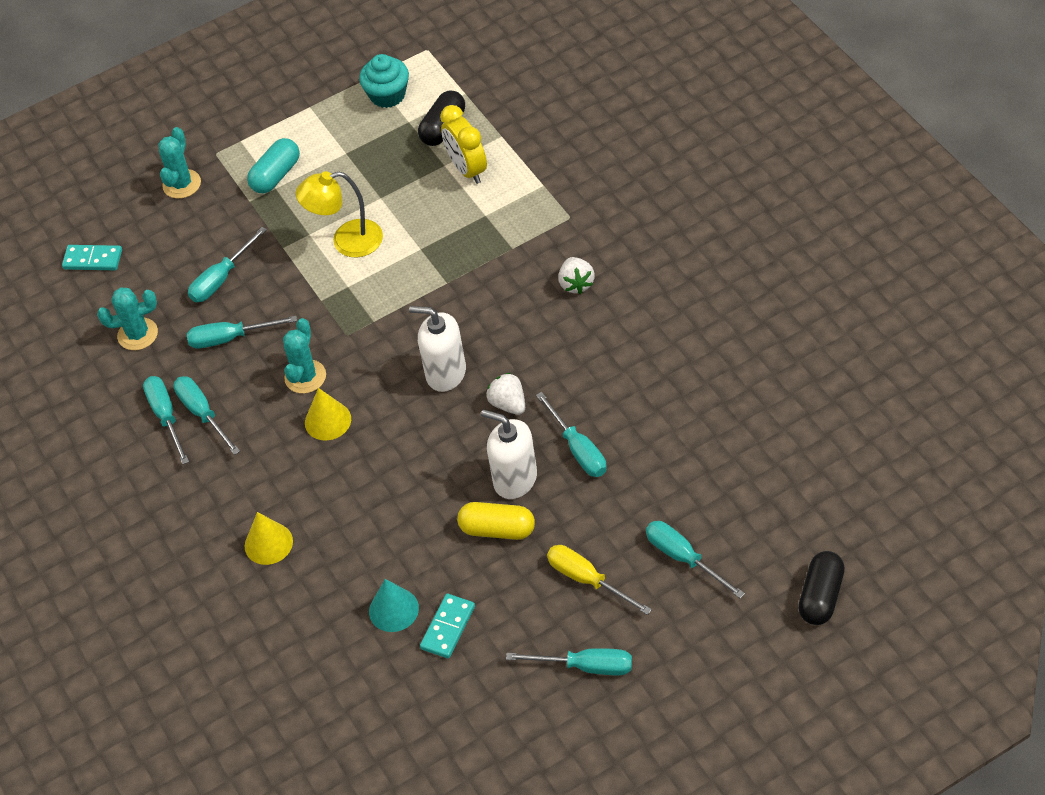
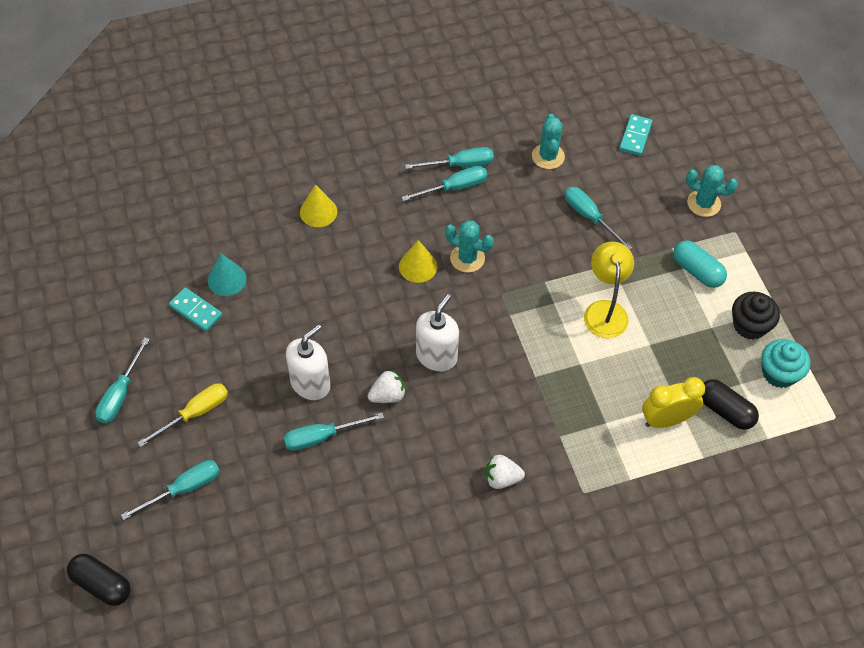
camera: 95 degrees right, 5 degrees up
turquoise screwdriver [187,316,297,348] -> none
yellow capsule [457,502,535,540] -> none
none -> black cupcake [732,292,780,340]

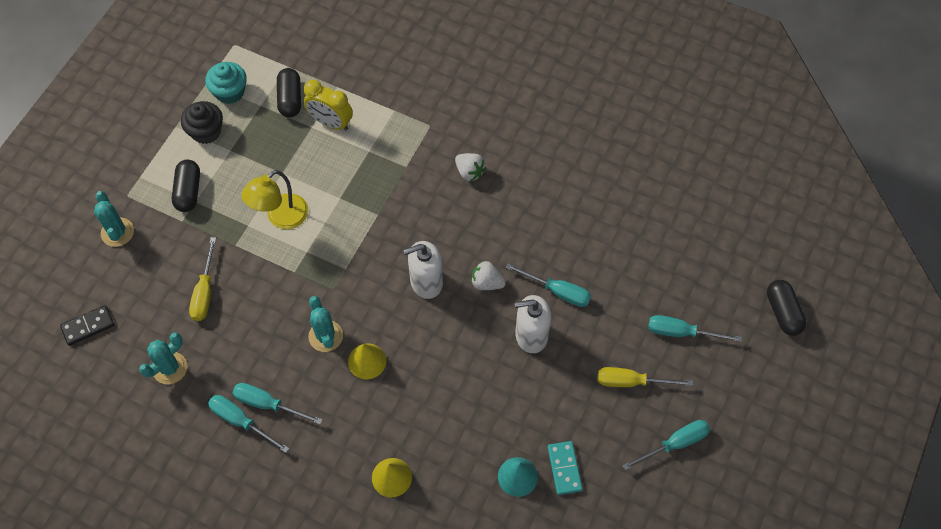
camera: 135 degrees left, 5 degrees up
turquoise screwdriver [565,187,632,250] -> yellow screwdriver [189,237,216,321]
turquoise domino [619,114,653,156] -> black domino [60,305,114,346]
turquoise capsule [673,240,727,288] -> black capsule [172,160,200,212]

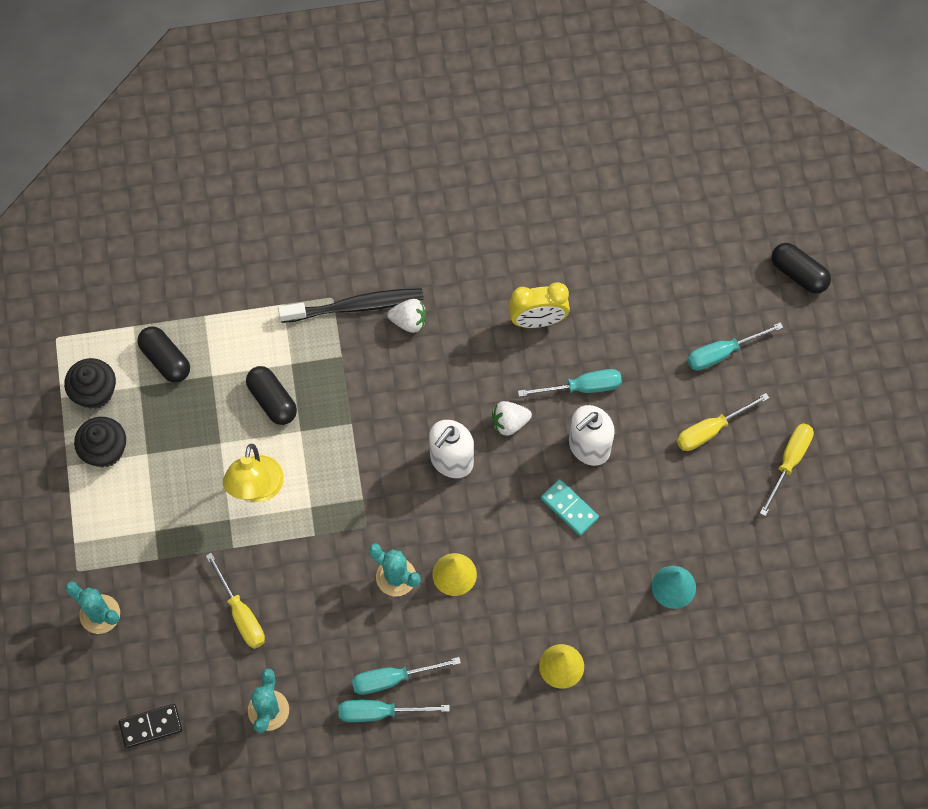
camera: 35 degrees left, 5 degrees up
black domino [60,305,114,346] -> black domino turned 45 degrees clockwise [119,704,182,748]
black capsule [172,160,200,212] -> black capsule moved to [246,366,297,425]
turquoise cupcake [205,62,247,104] -> black cupcake [64,358,116,409]
yellow clock [304,80,353,131] -> yellow clock moved to [508,282,570,328]
turquoise domino [548,441,583,495] -> turquoise domino moved to [541,479,599,536]
turquoise screwdriver [622,420,710,470] -> yellow screwdriver [760,423,814,516]
none -> black toothbrush [278,288,424,323]

